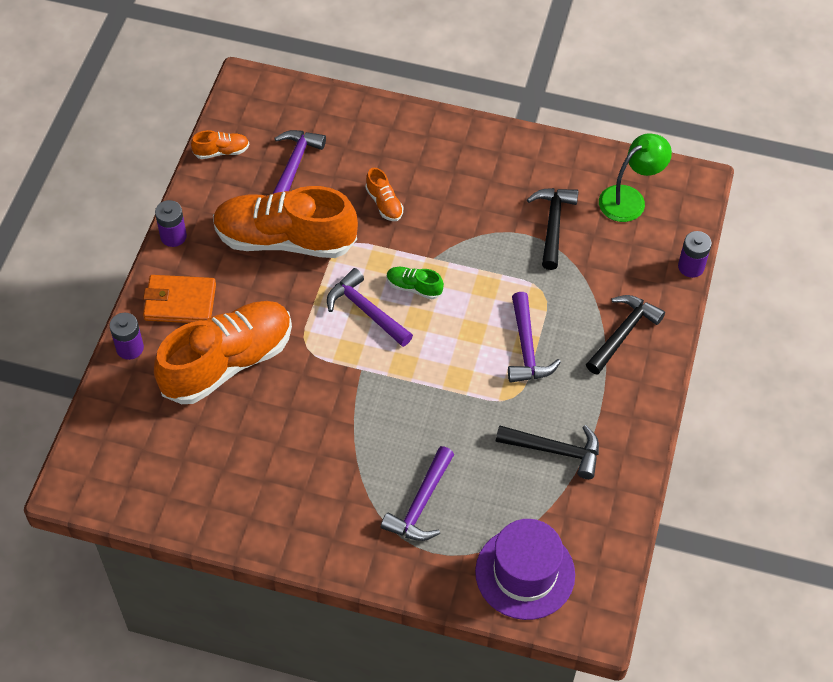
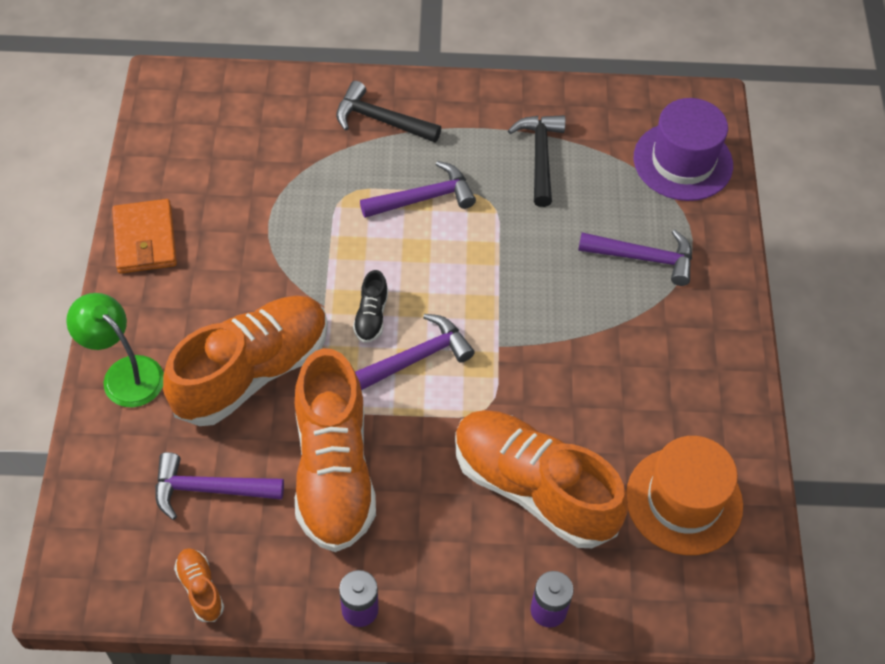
camera: 105 degrees left, 0 degrees up
orange wallet [143,275,216,323] -> orange wallet moved to [112,199,177,274]
purple hammer [327,268,413,347] -> purple hammer turned 150 degrees counterclockwise [355,314,475,390]
orange shoe [365,168,403,221] -> orange shoe [163,296,328,426], size x2.46
green shoe [387,267,444,299] -> black shoe [353,270,388,343]
black hammer [527,188,578,270] -> none
green lamp [599,134,672,222] -> green lamp moved to [66,293,164,407]
purple battery [678,231,712,278] -> none
none -> orange hat [626,436,743,555]

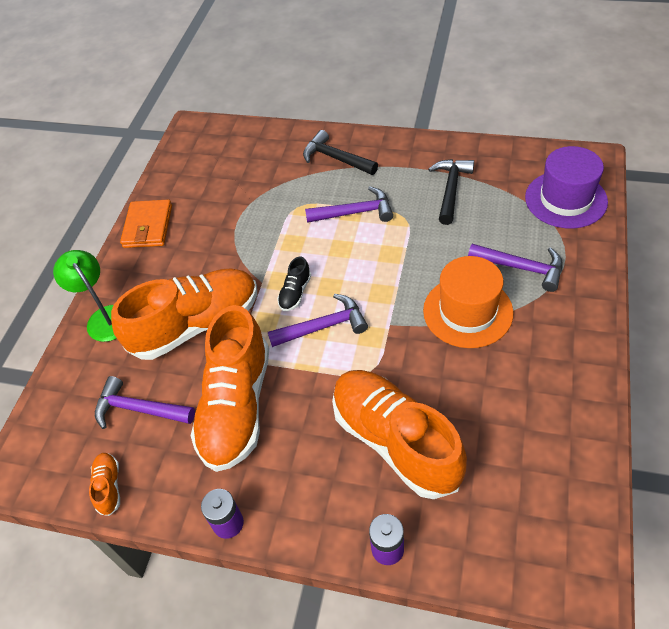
camera: 20 degrees right, 5 degrees down
orange hat [626,436,743,555] -> orange hat moved to [423,256,514,348]

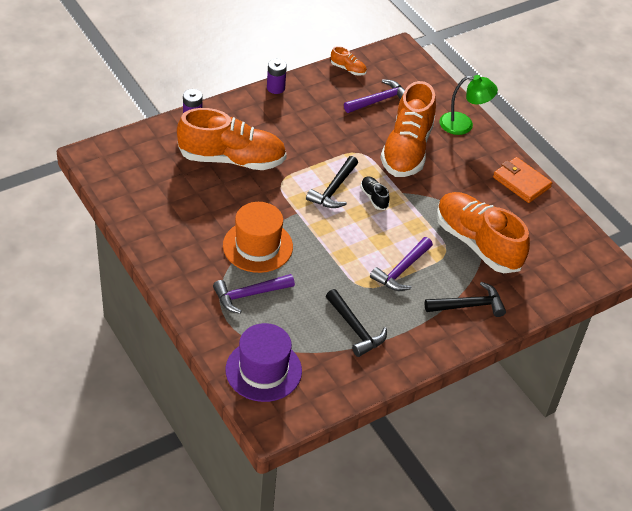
camera: 125 degrees right, 5 degrees down
orange shoe [191,305,269,472] -> orange shoe moved to [436,192,530,273]
purple hammer [268,294,368,347] -> black hammer [306,156,358,208]

